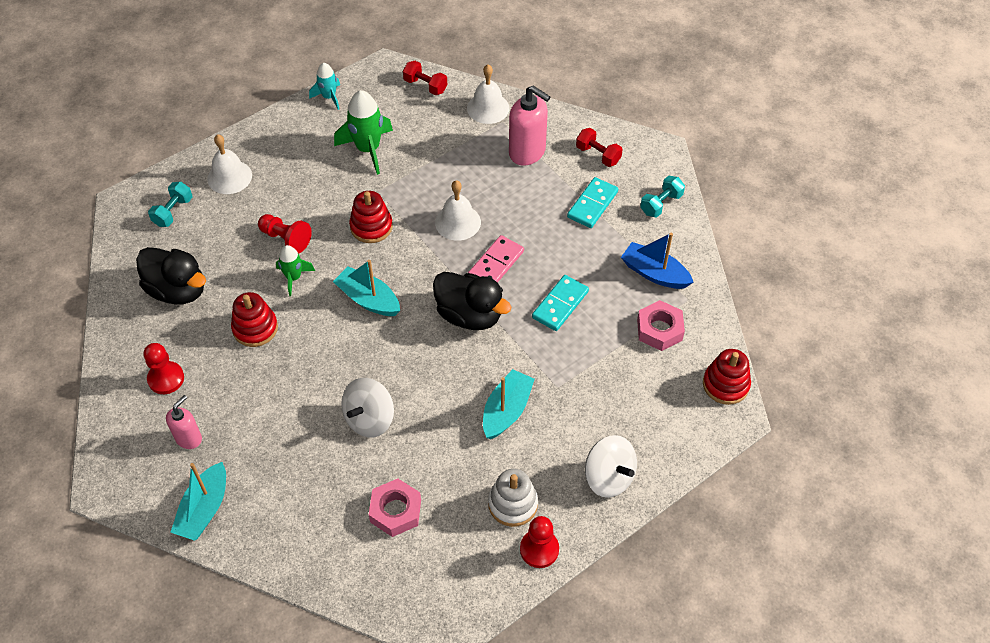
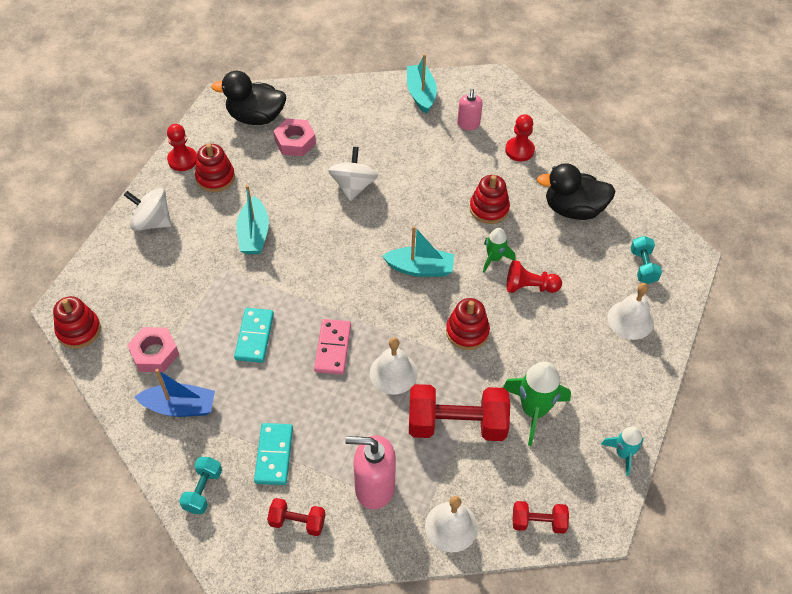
camera: 150 degrees right, 0 degrees up
black duck [433,272,512,330] -> black duck moved to [211,71,286,125]
white stacking toy [488,469,538,527] -> red stacking toy [195,144,235,192]
none -> red dumbbell [409,384,510,441]

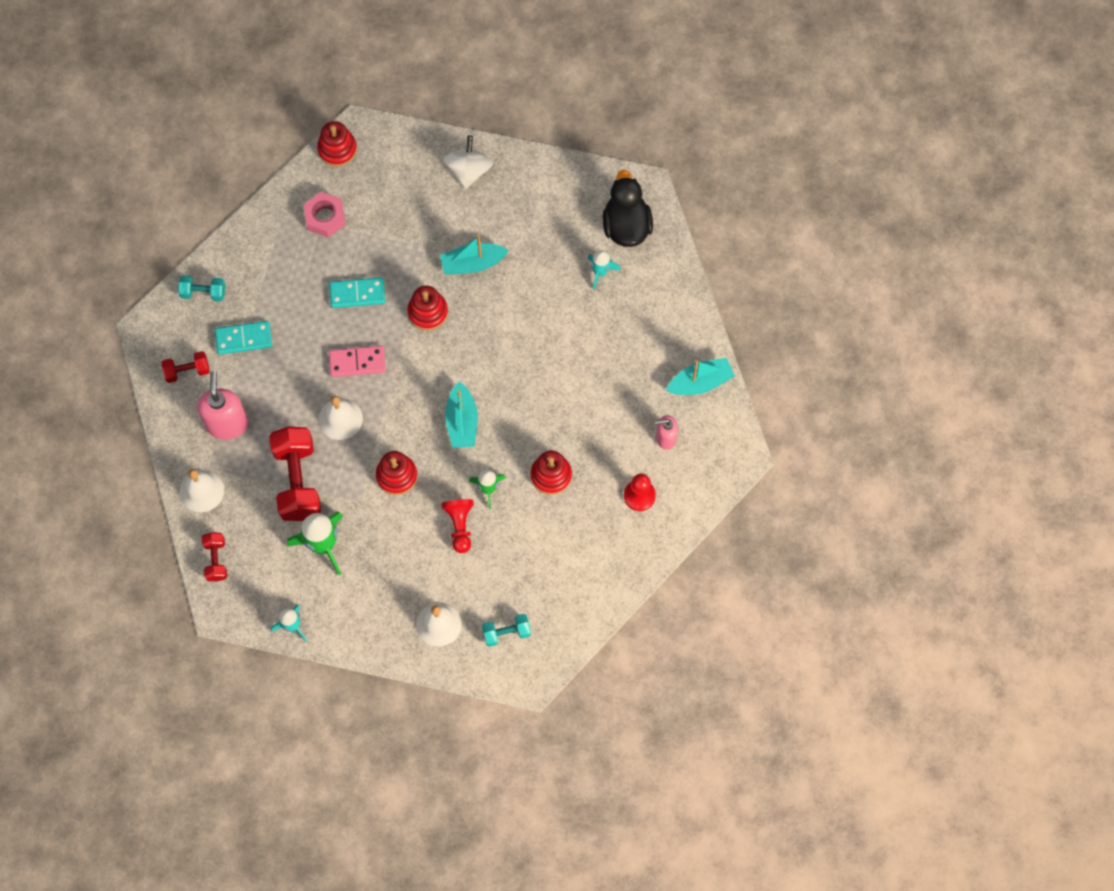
camera: 80 degrees right, 15 degrees up
blue boat [135,369,215,417] -> none
red pawn [167,124,197,171] -> none
red stacking toy [195,144,235,192] -> red stacking toy moved to [407,286,448,331]
red dumbbell [267,498,325,536] -> red dumbbell turned 75 degrees clockwise [162,351,210,383]
pink nut [273,119,316,156] -> turquoise rocket [588,250,621,290]
white spinning top [328,147,378,201] -> none
black duck [537,163,616,220] -> none

